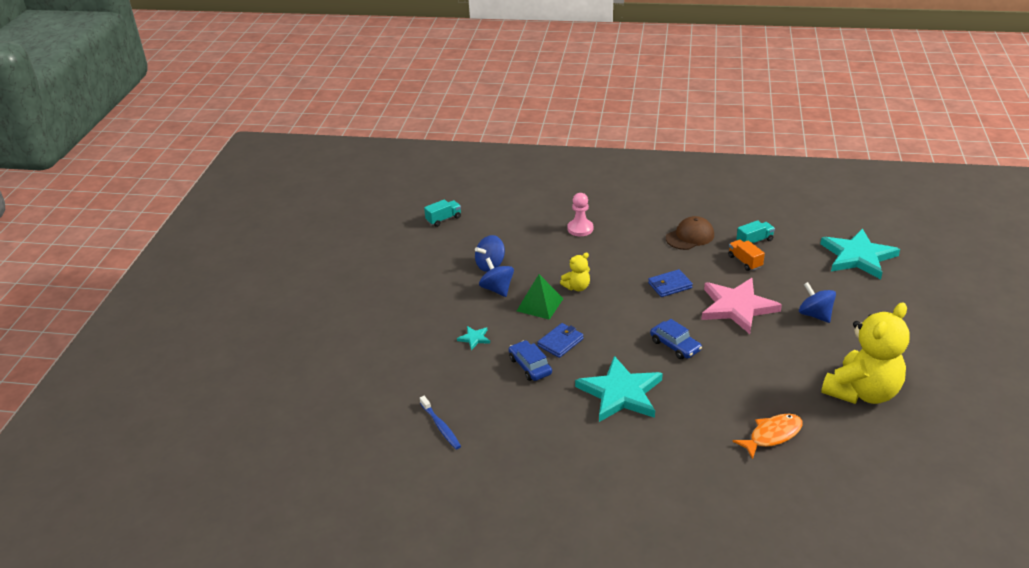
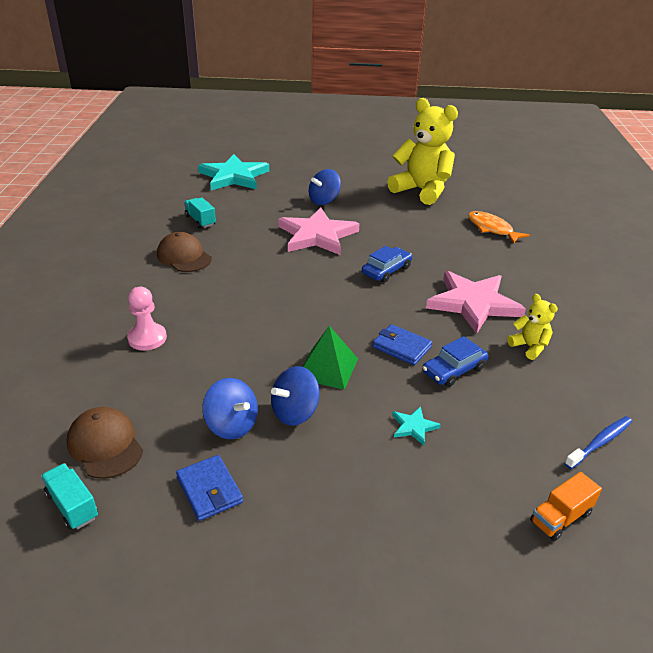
camera: 100 degrees left, 0 degrees up
yellow teddy bear [560,252,590,291] -> yellow teddy bear moved to [507,294,558,360]
turquoise star [575,356,663,422] -> pink star [426,271,526,334]
blue wallet [648,269,693,297] -> blue wallet moved to [176,455,243,521]
orange truck [728,239,765,271] -> orange truck moved to [530,472,602,541]
none -> brown cap [67,407,143,479]

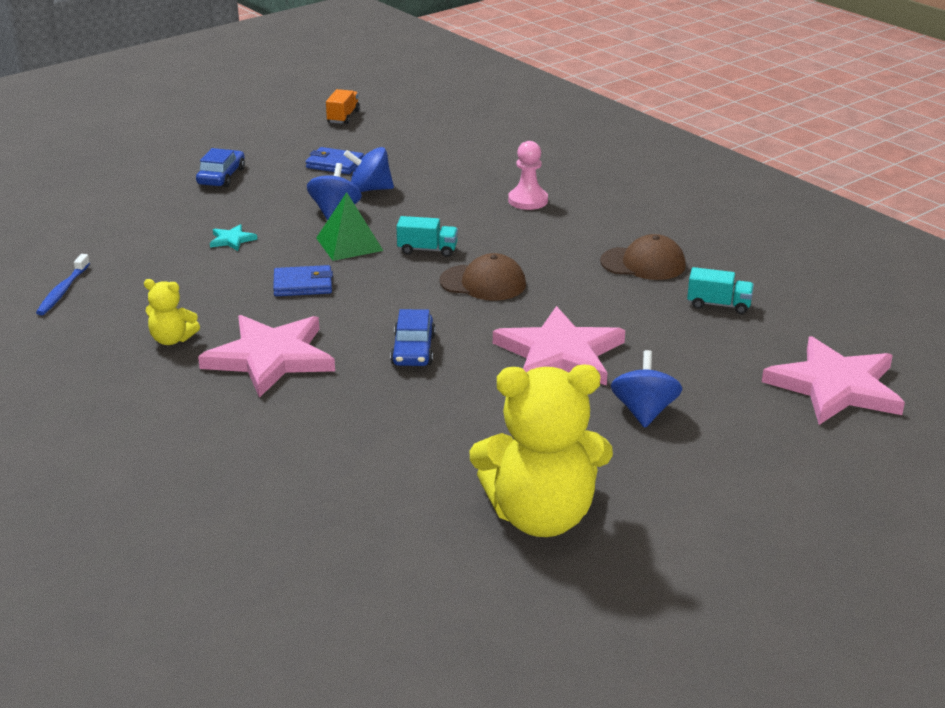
camera: 140 degrees right, 5 degrees down
turquoise truck [41,463,98,530] -> turquoise truck moved to [396,216,458,257]
brown cap [67,407,143,479] -> brown cap moved to [439,253,526,301]
turquoise star [198,154,269,190] -> pink star [762,336,905,425]
blue car [422,336,488,387] -> blue car moved to [196,148,245,187]
orange fish [468,211,530,244] -> none
orange truck [530,472,602,541] -> orange truck moved to [326,89,360,124]

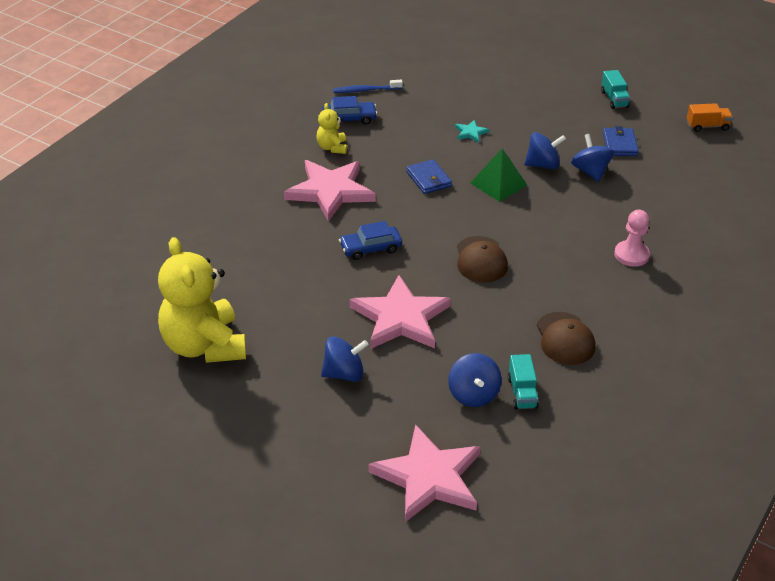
camera: 70 degrees right, 10 degrees up
blue car [196,148,245,187] -> blue car moved to [323,96,377,125]
turquoise truck [396,216,458,257] -> turquoise truck moved to [601,70,630,109]
none -> blue spinning top [448,353,502,407]

